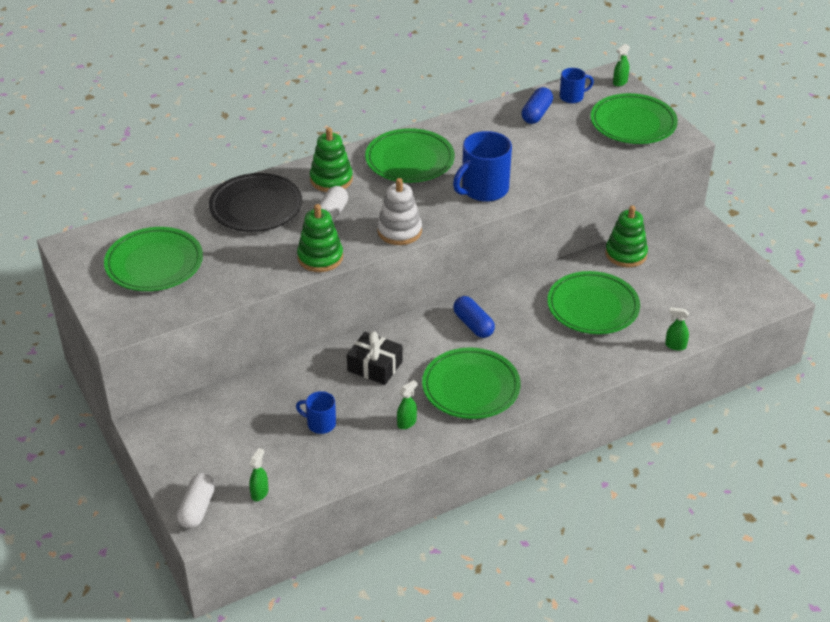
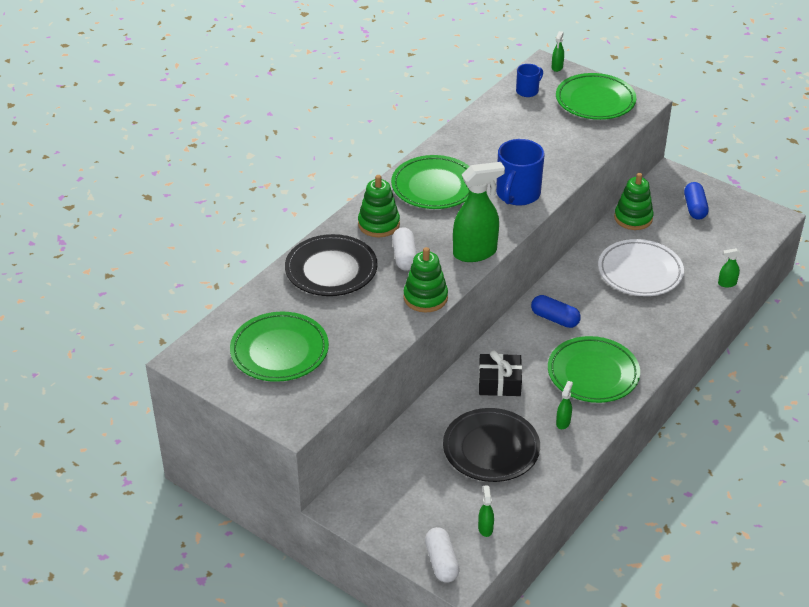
camera: 25 degrees left, 0 degrees up
blue mug [296,391,336,434] -> black plate [443,408,540,482]
white stacking toy [377,178,422,245] -> green spray bottle [453,162,505,262]
blue capsule [521,87,553,124] -> blue capsule moved to [684,182,709,220]
green plate [547,271,640,334] -> white plate [598,239,684,296]

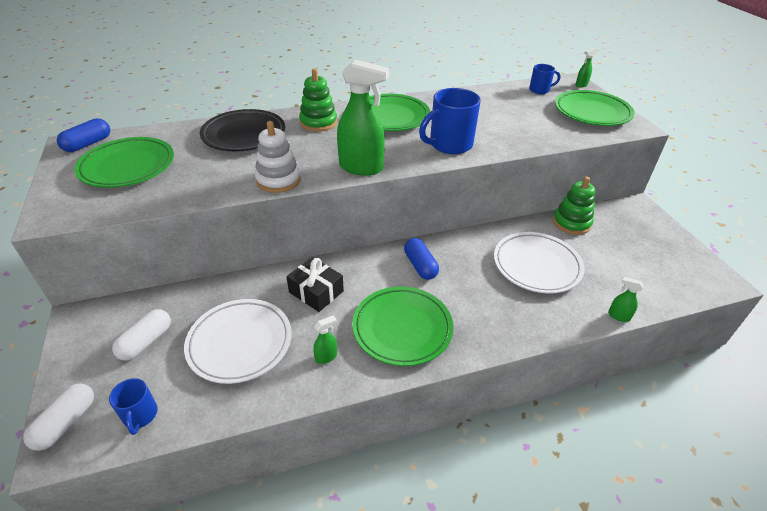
camera: 35 degrees right, 0 degrees up
white capsule [392,227,417,271] -> white capsule moved to [112,309,171,360]
green stacking toy [403,247,448,313] -> white stacking toy [255,121,301,193]
black plate [443,408,540,482] -> white plate [184,299,292,384]
green spray bottle [478,485,494,537] -> blue mug [109,378,158,435]
blue capsule [684,182,709,220] -> blue capsule moved to [57,118,110,152]

